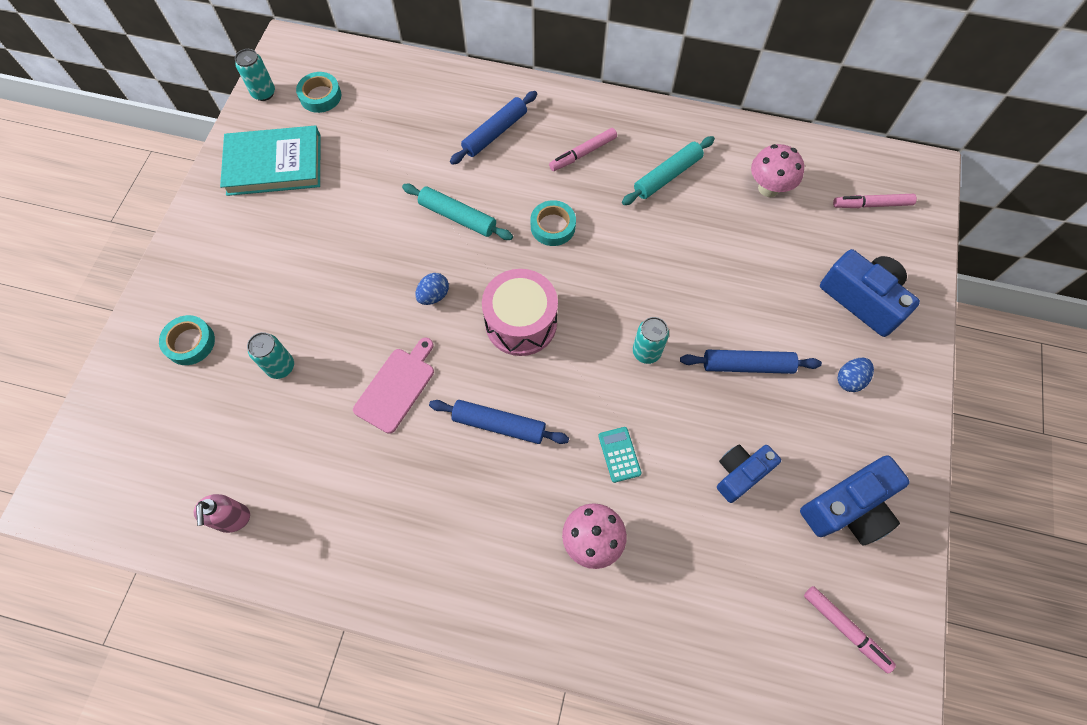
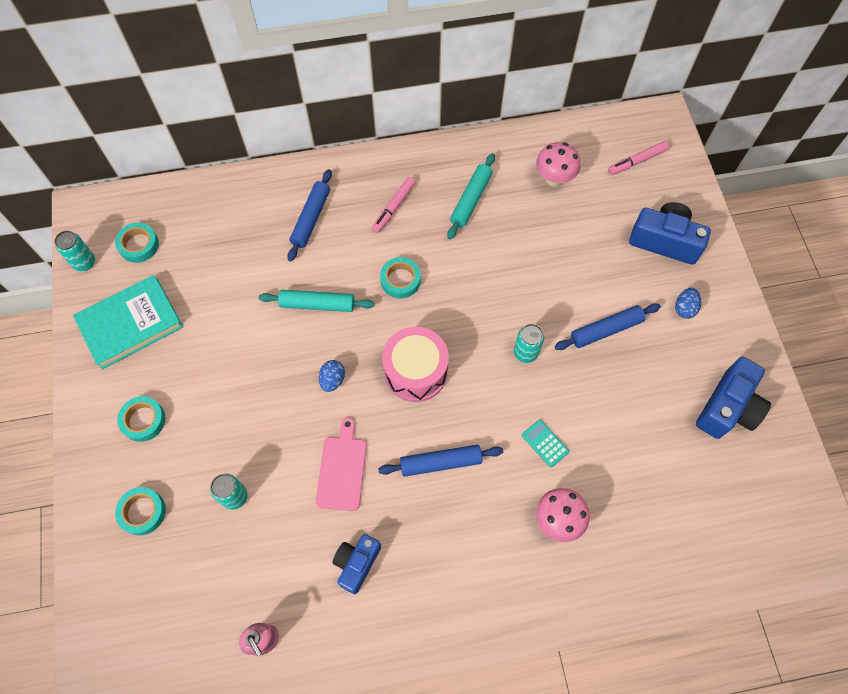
camera: 25 degrees left, 0 degrees up
blue camera [717,444,781,503] -> blue camera moved to [332,534,381,594]
pink marker [804,586,896,673] -> none
none -> turquoise tape [117,396,165,442]

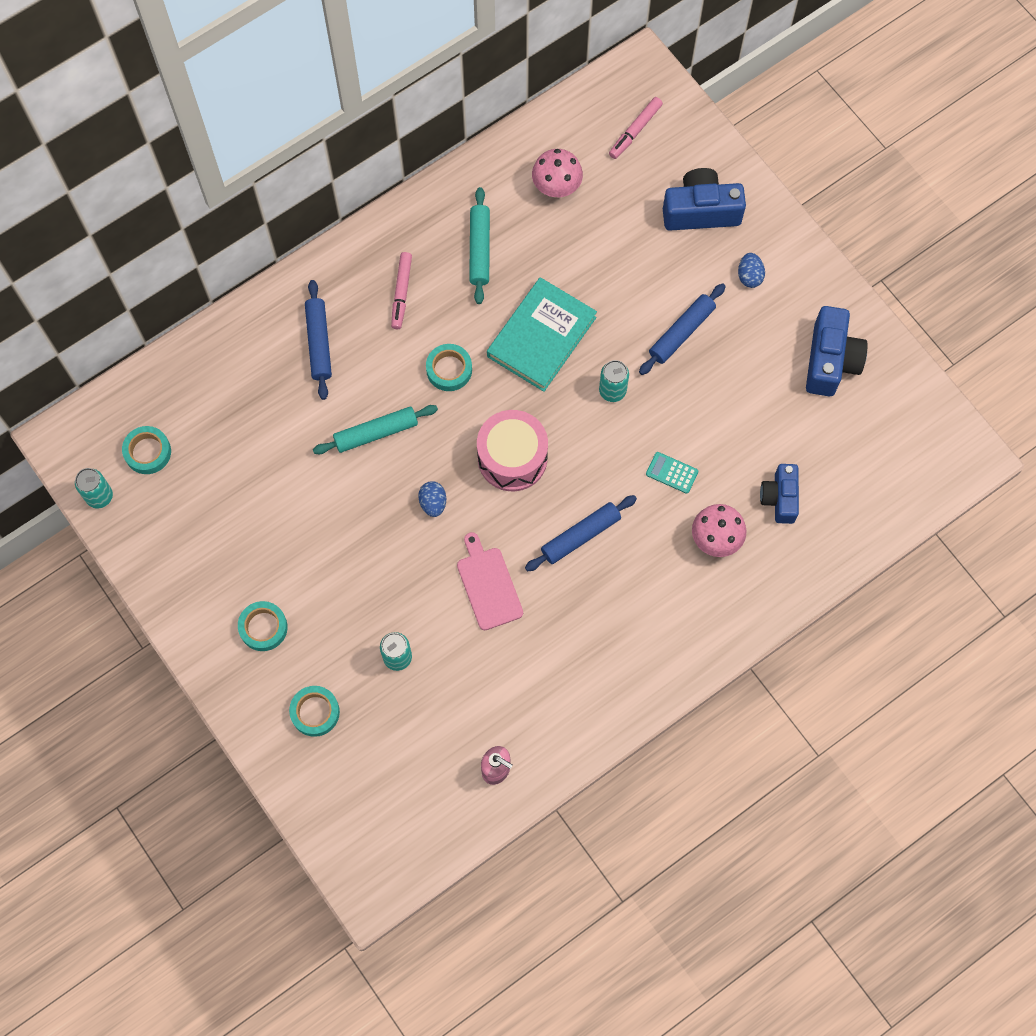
camera: 25 degrees left, 5 degrees up
turquoise book [73,275,183,370] -> turquoise book moved to [487,277,597,392]
blue camera [332,534,381,594] -> blue camera moved to [760,464,799,524]

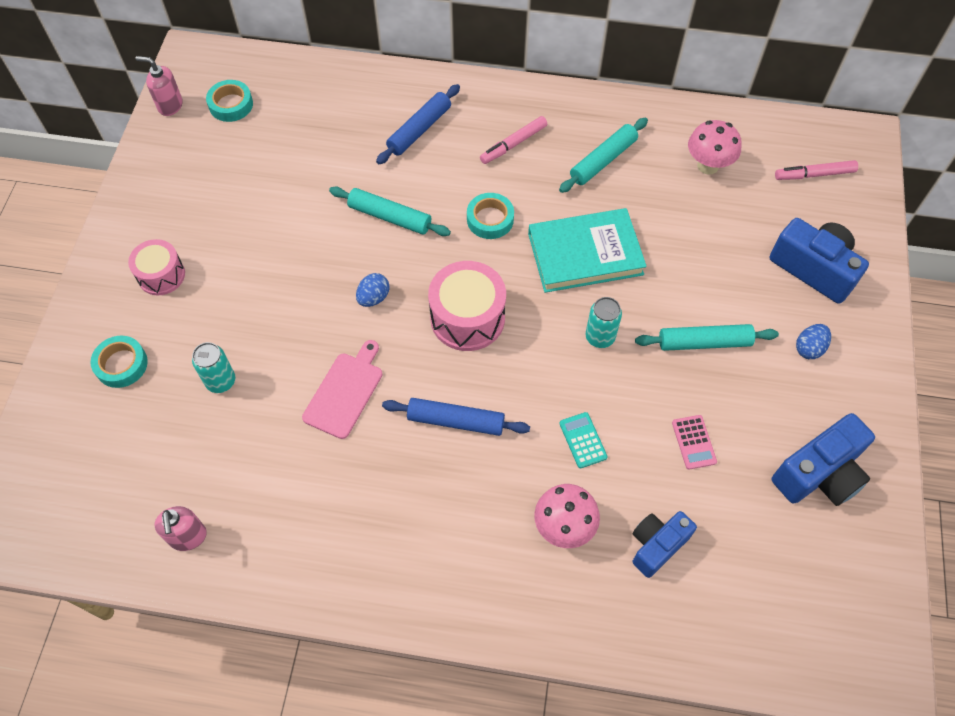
camera: 45 degrees right, 10 degrees down
turquoise can [75,468,113,509] -> pink soap dispenser [136,56,183,116]
turquoise tape [238,601,288,651] -> pink drum [128,239,185,295]
blue rolling pin [639,283,726,375] -> turquoise rolling pin [635,324,779,351]
none -> pink calculator [672,415,717,470]

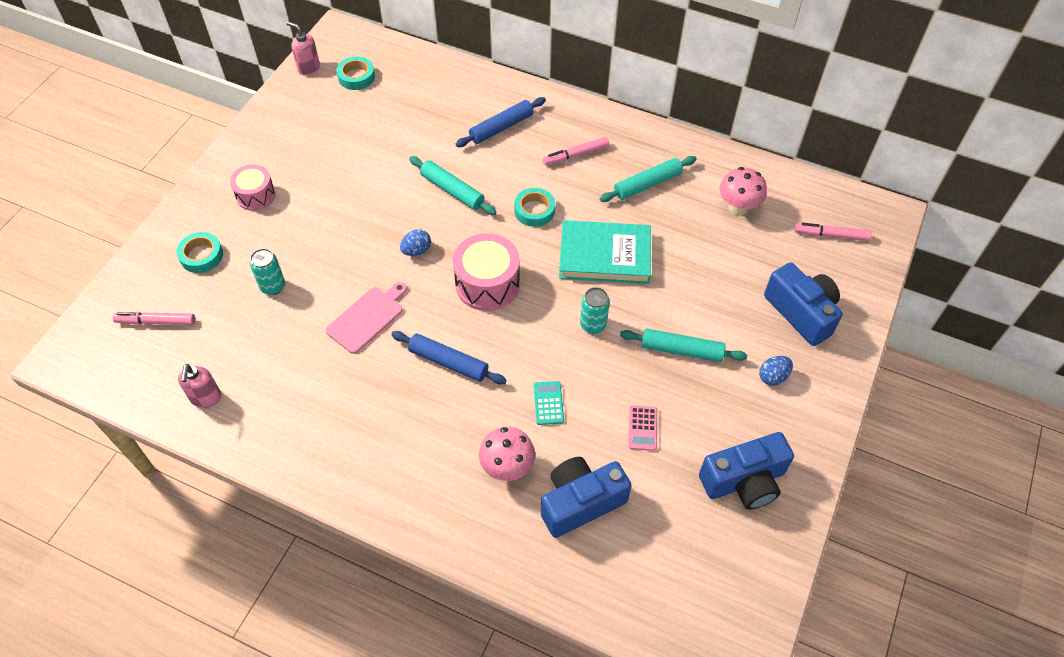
camera: 15 degrees right, 5 degrees down
blue camera [632,511,697,578] -> blue camera [541,457,632,538], size x1.50
none -> pink marker [113,312,195,325]

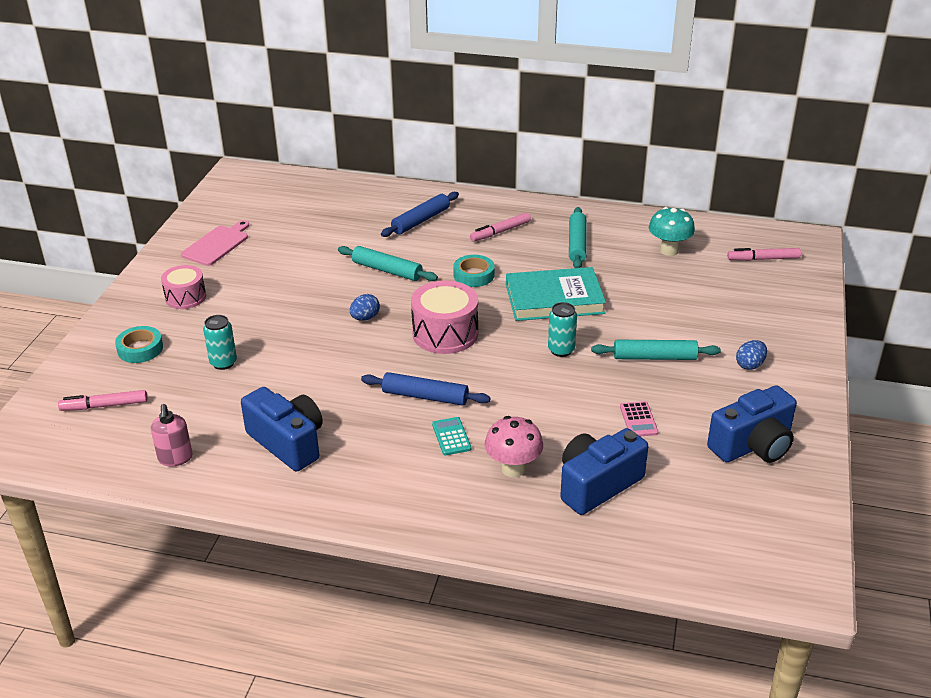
camera: 10 degrees left, 20 degrees down
pink soap dispenser [287,22,320,76] -> none
pink cutting board [326,282,407,354] -> pink cutting board moved to [181,220,249,266]
turquoise tape [336,56,375,90] -> none
turquoise calculator [534,381,564,425] -> turquoise calculator moved to [432,417,471,455]
turquoise rolling pin [600,156,696,202] -> turquoise rolling pin turned 45 degrees counterclockwise [569,207,587,268]
pink mushroom [719,167,767,216] -> turquoise mushroom [649,207,695,256]
blue camera [764,262,843,346] -> blue camera moved to [241,387,323,471]

